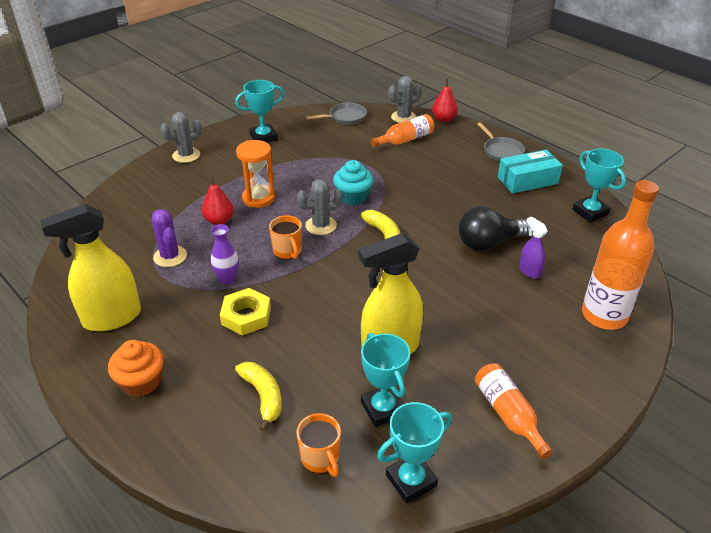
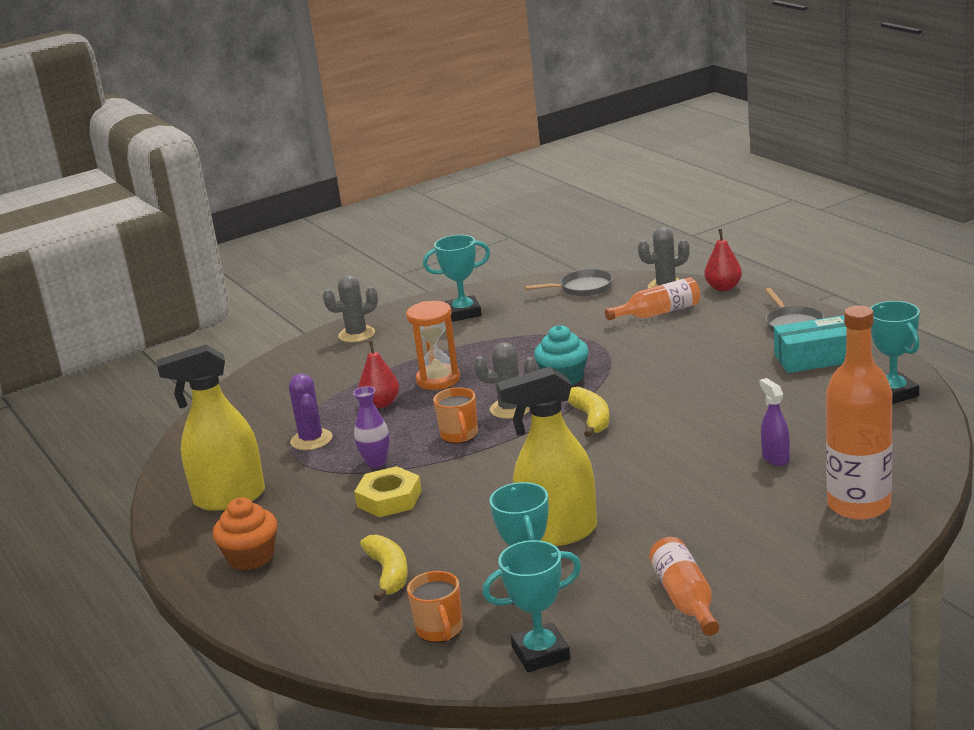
camera: 15 degrees right, 15 degrees down
black light bulb [458,206,531,251] -> none

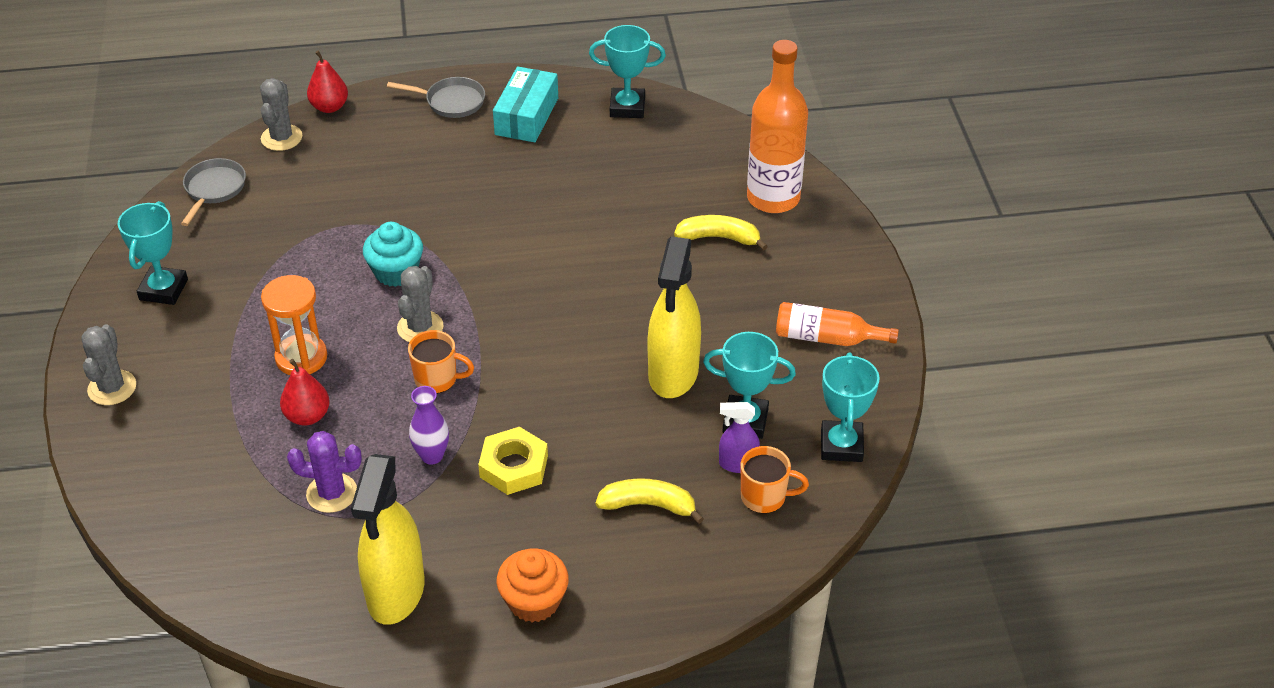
camera: 70 degrees left, 20 degrees up
yellow banana [568,387,609,437] -> yellow banana moved to [674,215,768,251]
orange bottle [605,277,701,320] -> none
purple spray bottle [760,378,790,466] -> purple spray bottle moved to [719,402,760,473]

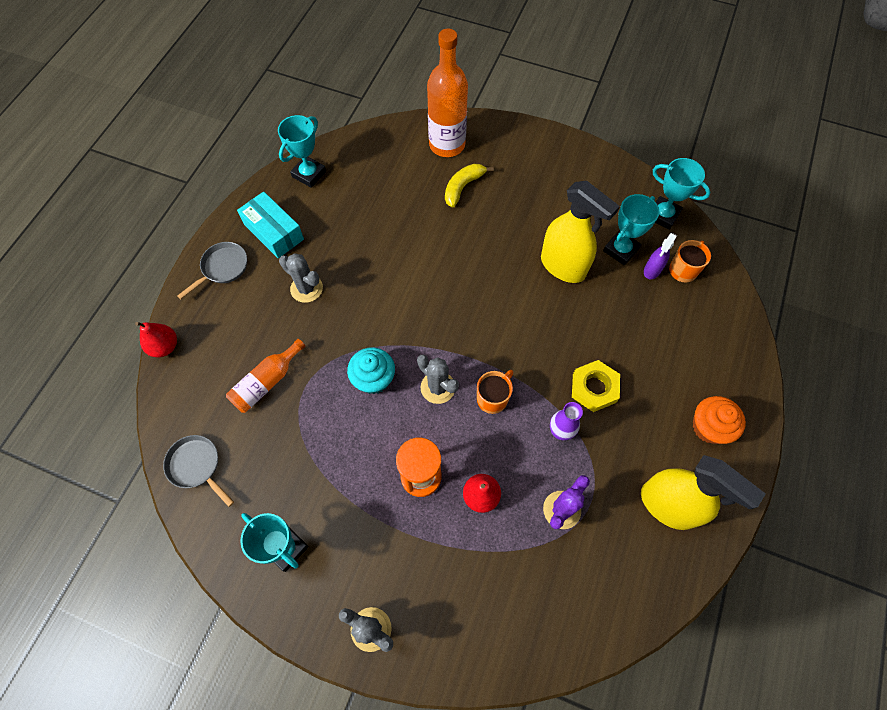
camera: 60 degrees left, 20 degrees up
grey cactus [260,78,302,151] -> grey cactus moved to [279,253,323,303]
yellow banana [595,478,704,524] -> none
orange bottle [776,302,899,346] -> orange bottle moved to [226,339,305,413]

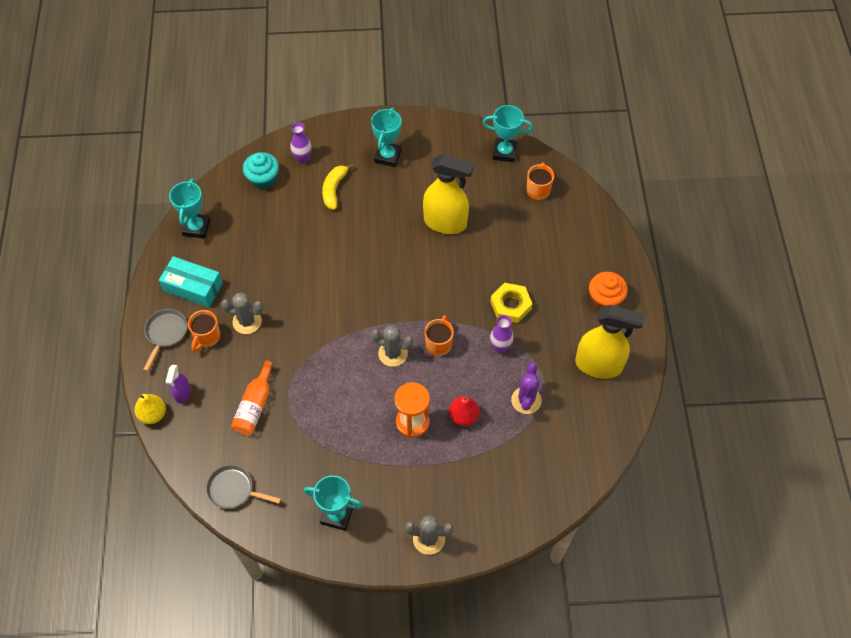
camera: 25 degrees left, 5 degrees down
red pear [135,322,177,357] -> yellow pear [135,394,166,424]
turquoise cupcake [347,347,395,394] -> turquoise cupcake moved to [243,152,279,189]
orange bottle [427,29,468,157] -> purple vase [290,122,312,164]
turquoise trophy [603,194,659,266] -> turquoise trophy moved to [371,107,402,167]
purple spray bottle [644,233,677,279] -> purple spray bottle moved to [166,365,191,404]
none -> orange mug [188,310,220,352]

